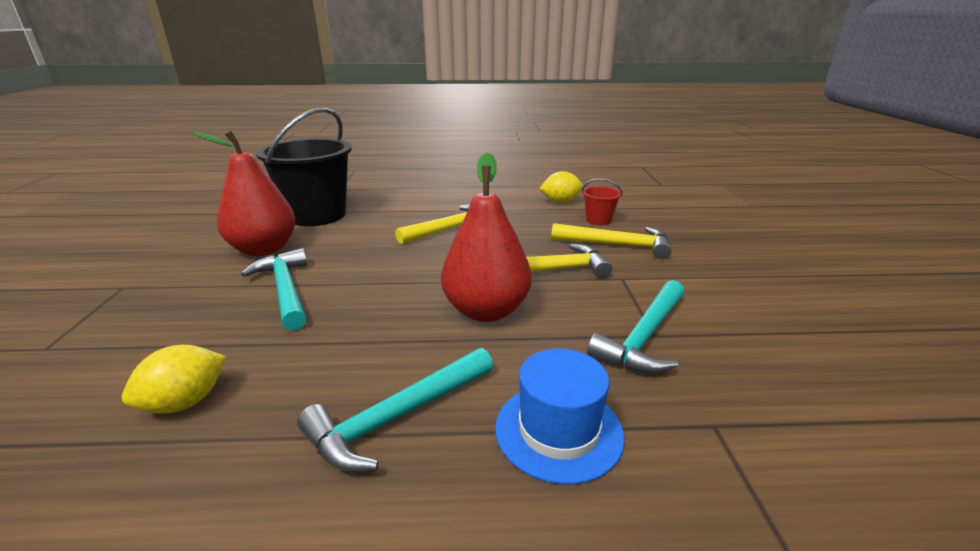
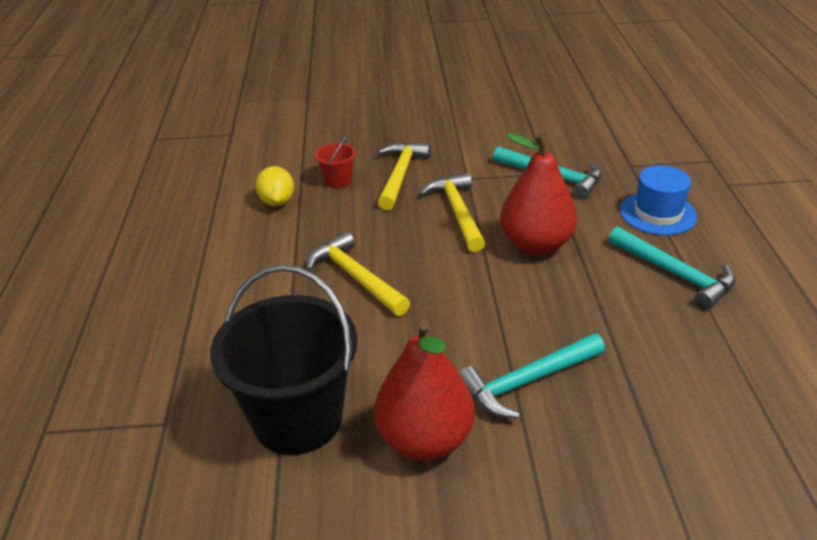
camera: 90 degrees left, 10 degrees up
yellow lemon [122,345,226,413] -> none

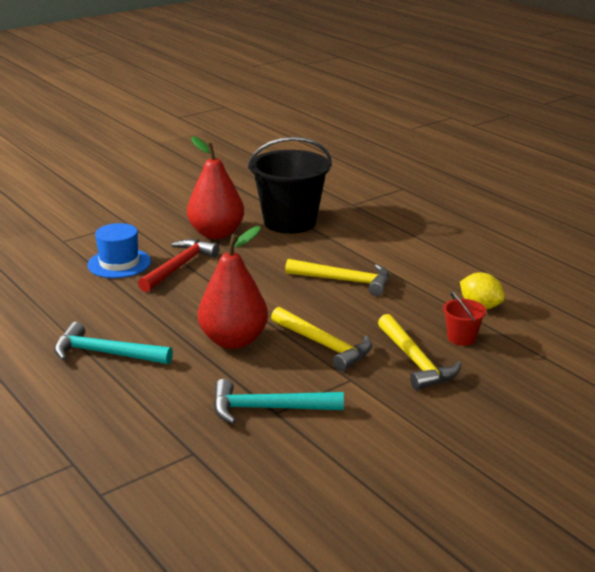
camera: 145 degrees right, 10 degrees down
turquoise hammer [459,333,605,419] -> red hammer [138,239,219,292]
blue hat [620,165,697,235] -> blue hat moved to [87,223,151,278]

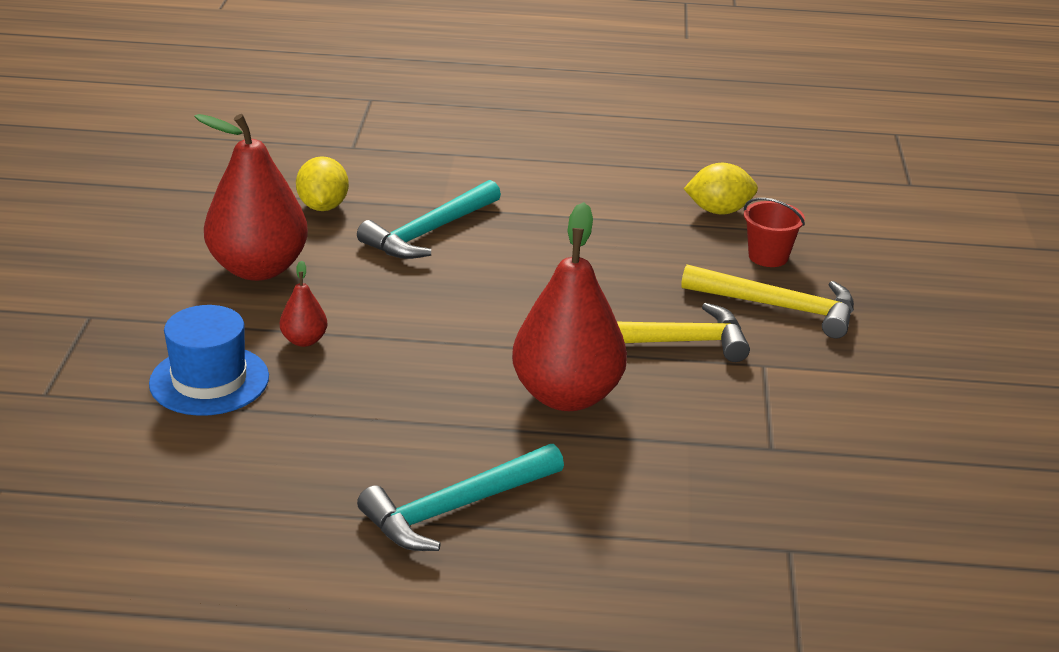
camera: 50 degrees left, 5 degrees up
red hammer [138,239,219,292] -> red pear [280,260,327,347]
turquoise hammer [214,379,344,424] -> turquoise hammer moved to [357,180,501,259]
black bucket [248,137,332,234] -> yellow lemon [296,156,349,211]
yellow hammer [285,259,389,296] -> none

